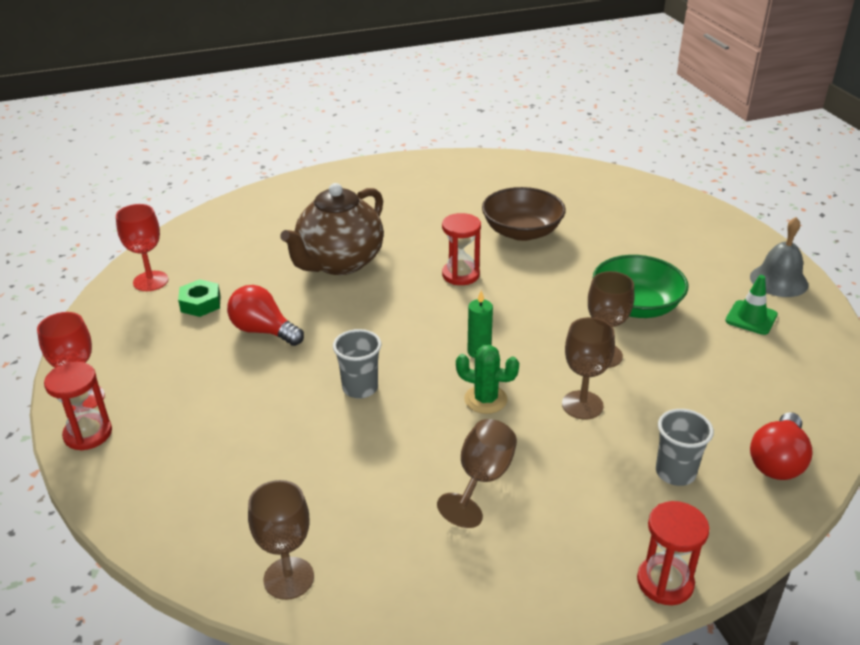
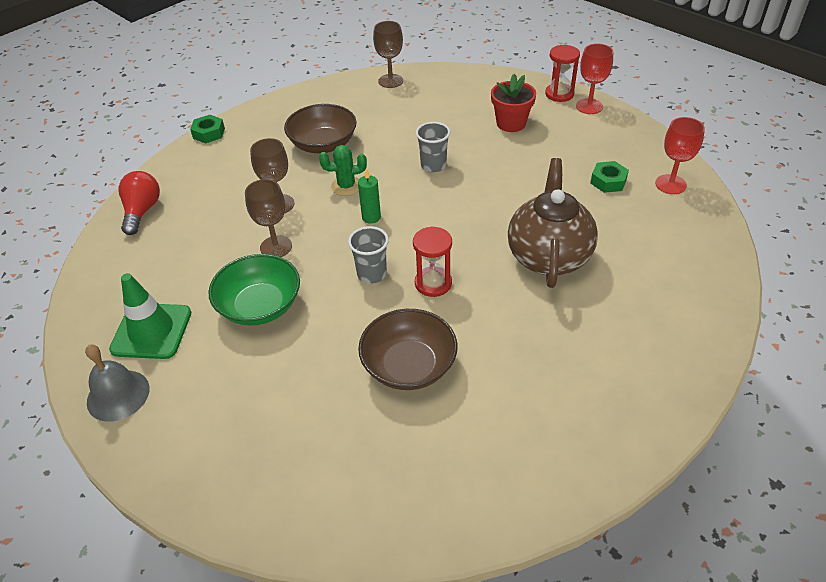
camera: 155 degrees right, 10 degrees up
red light bulb [227,285,304,346] -> none
brown goblet [437,419,517,528] -> brown bowl [284,104,357,153]
red hourglass [637,501,709,605] -> green nut [190,115,225,143]
grey cup [656,409,714,486] -> grey cup moved to [348,226,389,284]
green traffic cone [725,275,778,335] -> green traffic cone [109,273,191,359], size x1.62
none -> red flower pot [491,74,536,132]

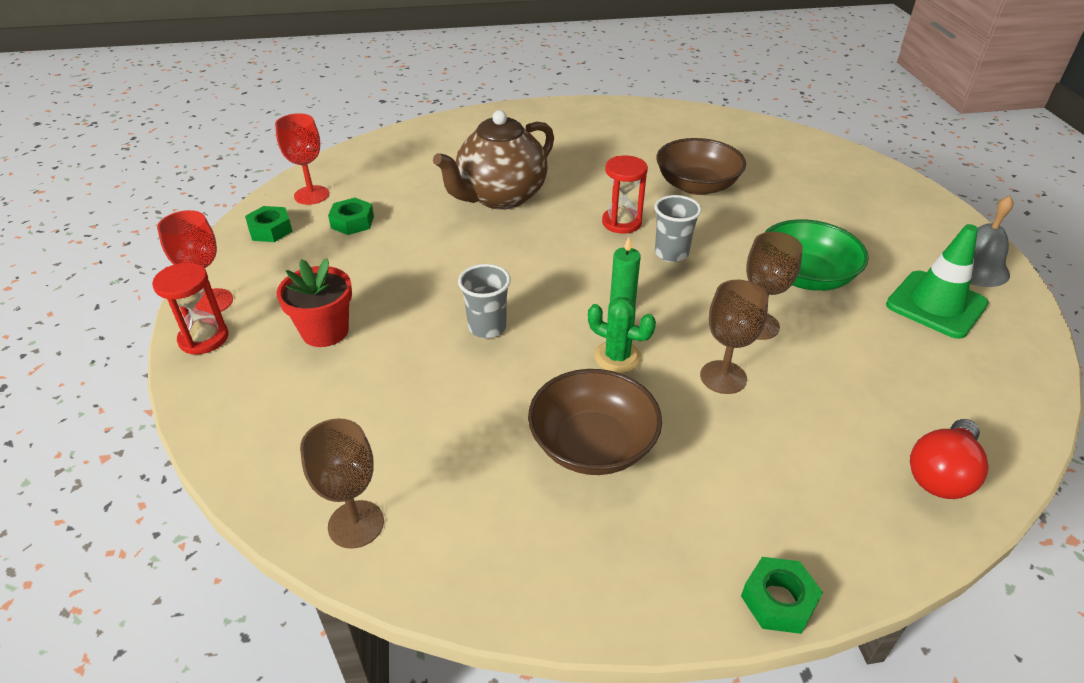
camera: 145 degrees left, 5 degrees down
none -> green nut [245,206,293,242]

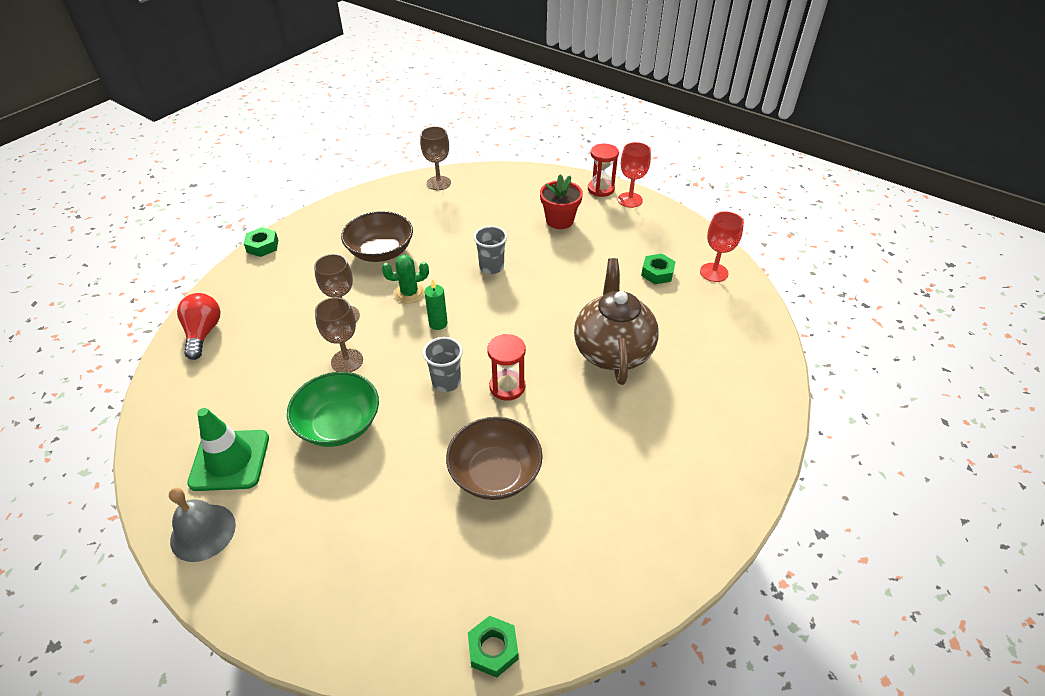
camera: 135 degrees right, 5 degrees up
green nut [245,206,293,242] -> green nut moved to [468,616,518,678]

